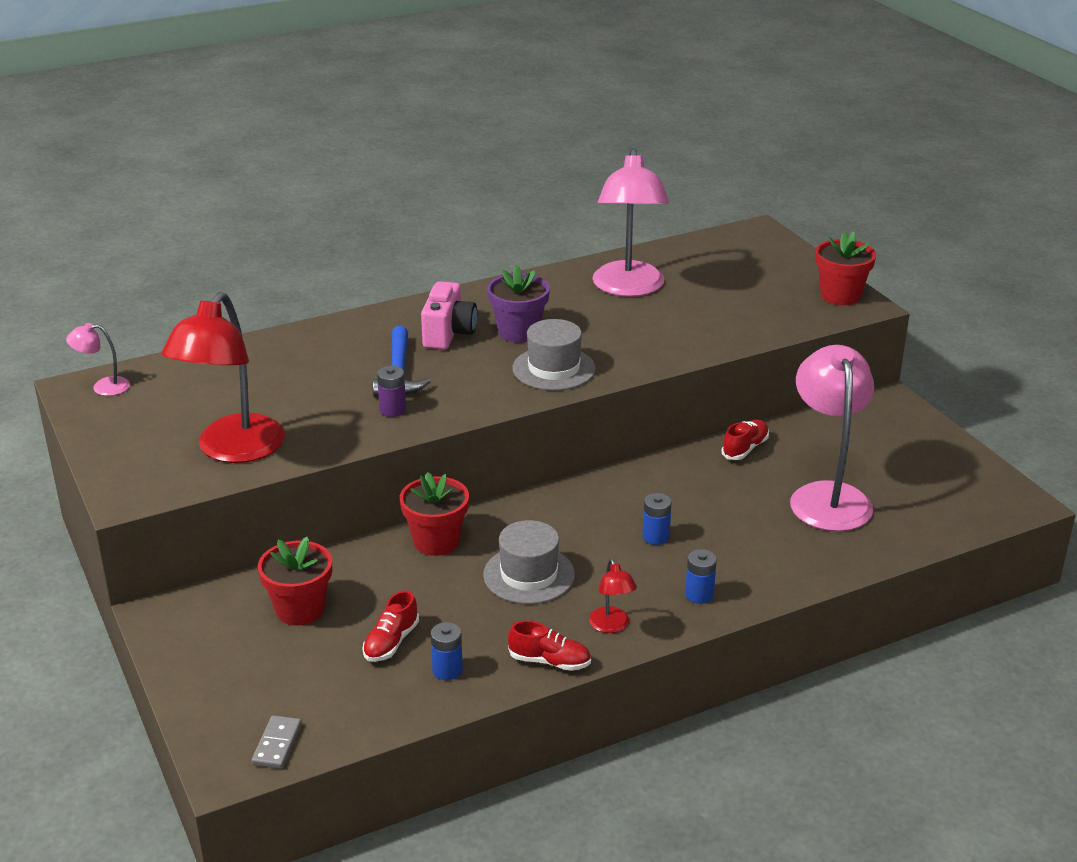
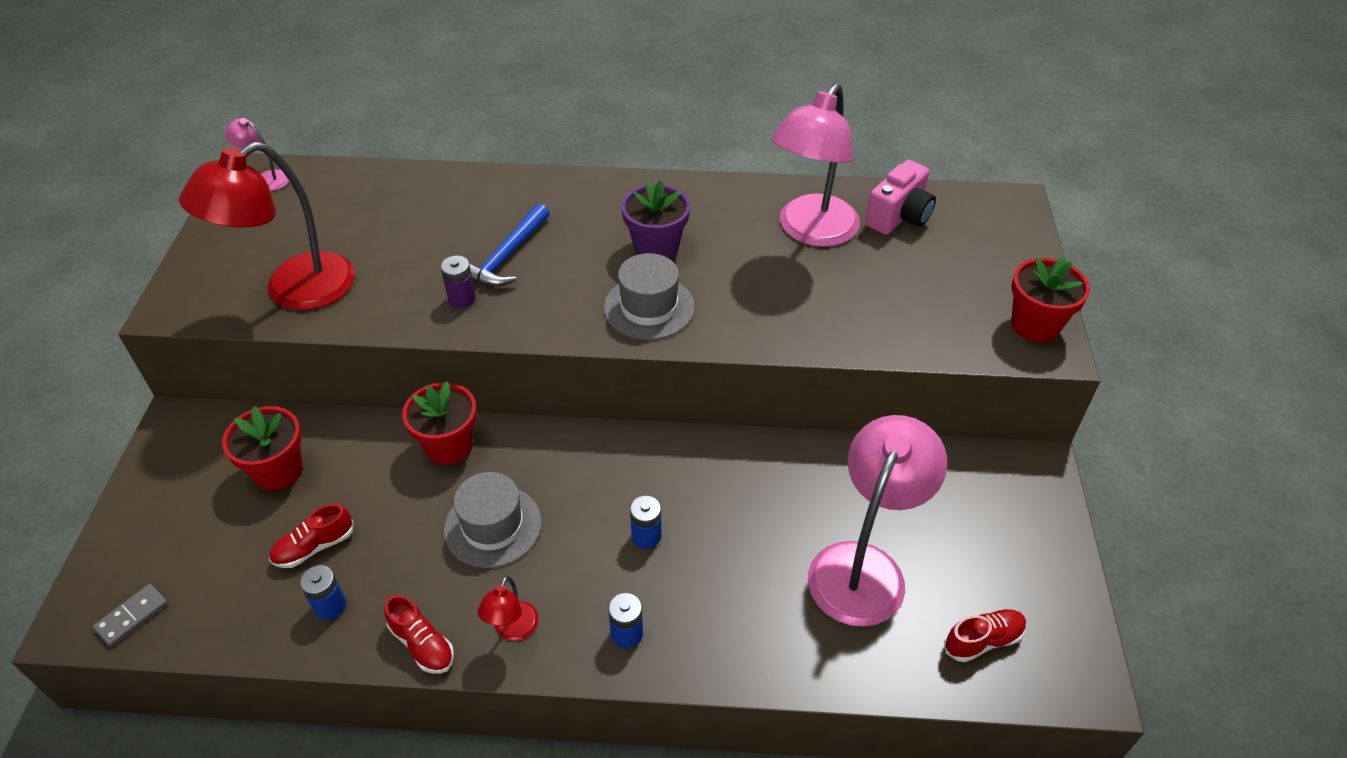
camera: 30 degrees right, 15 degrees up
pink camera [421,281,477,350] -> pink camera moved to [865,160,936,235]
red shoe [721,420,769,460] -> red shoe moved to [944,609,1027,662]

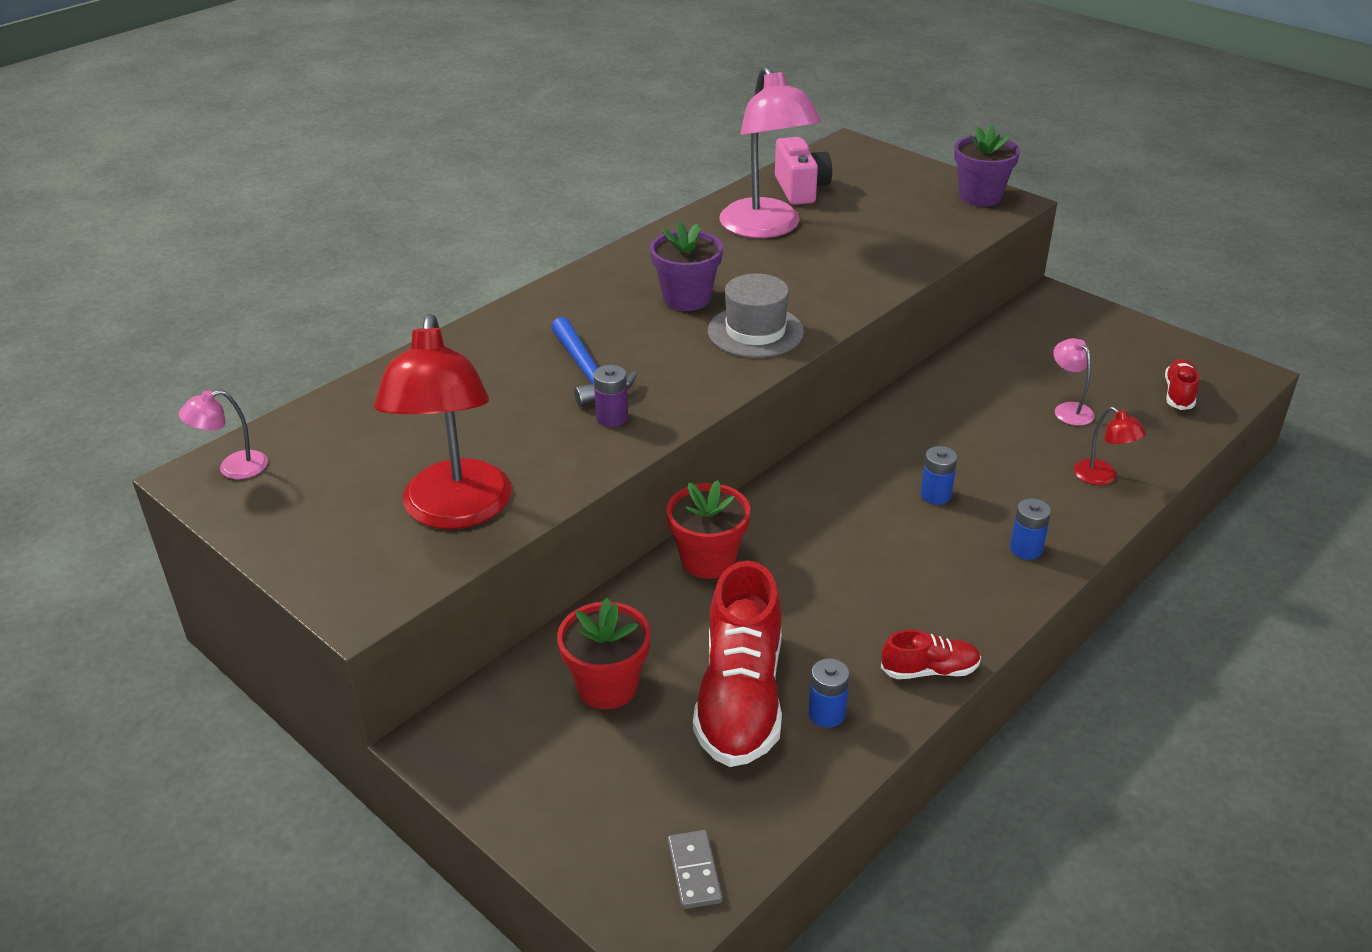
camera: 50 degrees left, 10 degrees down
red shoe [269,504,353,568] -> red shoe [693,561,782,767], size x2.07
grey hat [444,472,542,568] -> none
red lamp [477,576,539,641] -> red lamp moved to [1074,407,1146,485]
pink lamp [808,415,947,627] -> pink lamp [1053,338,1095,426], size x0.44
red flower pot [1011,256,1090,343] -> purple flower pot [954,125,1020,206]

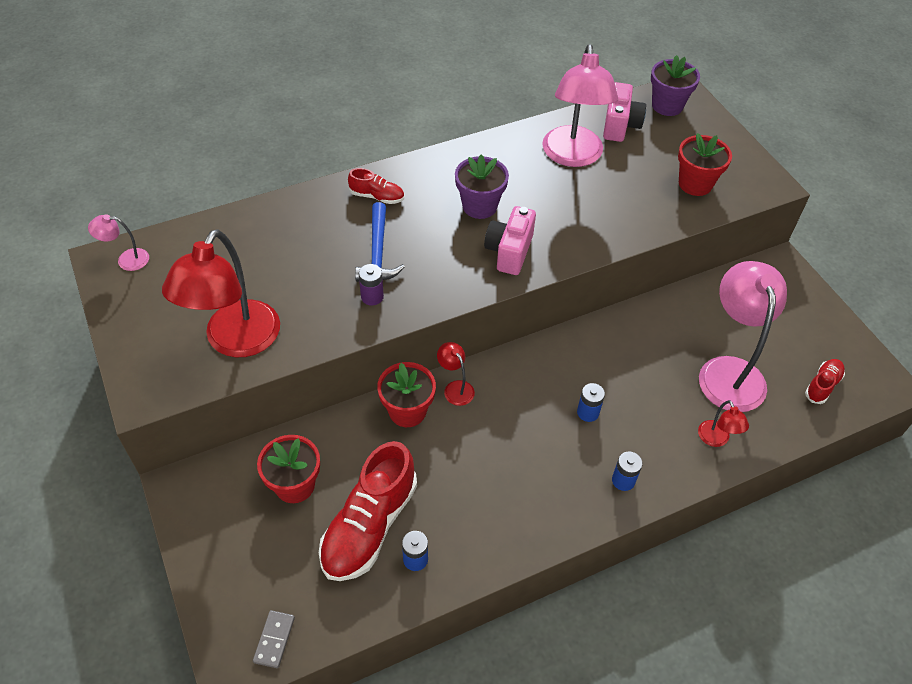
camera: 20 degrees right, 15 degrees up
grey hat [708,274,804,358] -> pink camera [484,206,536,275]
red shoe [881,630,981,679] -> red shoe moved to [348,168,404,204]
purple flower pot [954,125,1020,206] -> purple flower pot moved to [651,55,700,116]
pink lamp [1053,338,1095,426] -> pink lamp [699,261,787,412], size x2.26
none -> red lamp [437,342,475,406]
none -> red flower pot [678,133,732,196]

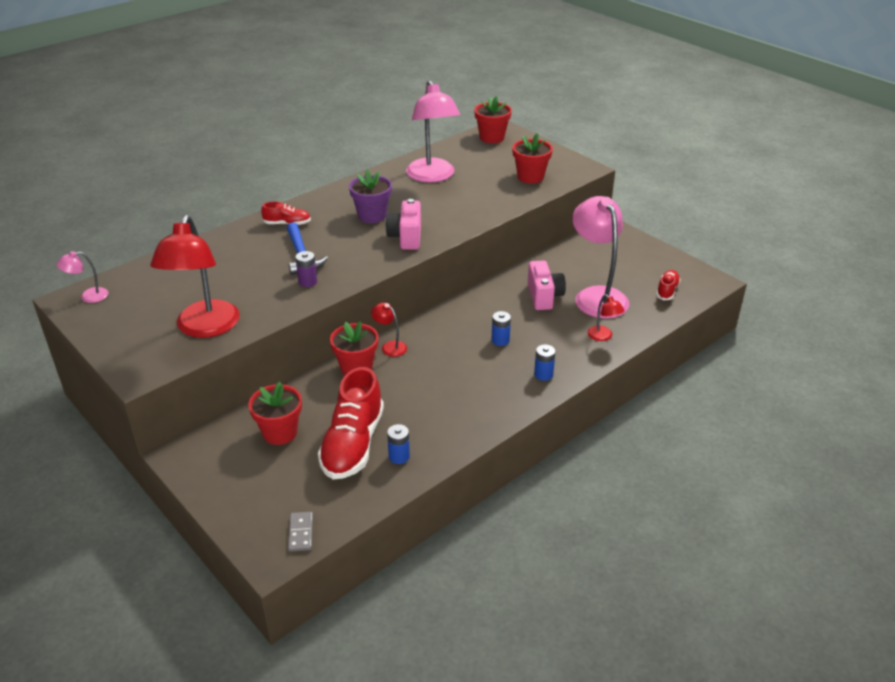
camera: 15 degrees left, 15 degrees down
pink camera [603,82,646,142] -> pink camera moved to [528,261,566,310]
purple flower pot [651,55,700,116] -> red flower pot [474,96,512,143]

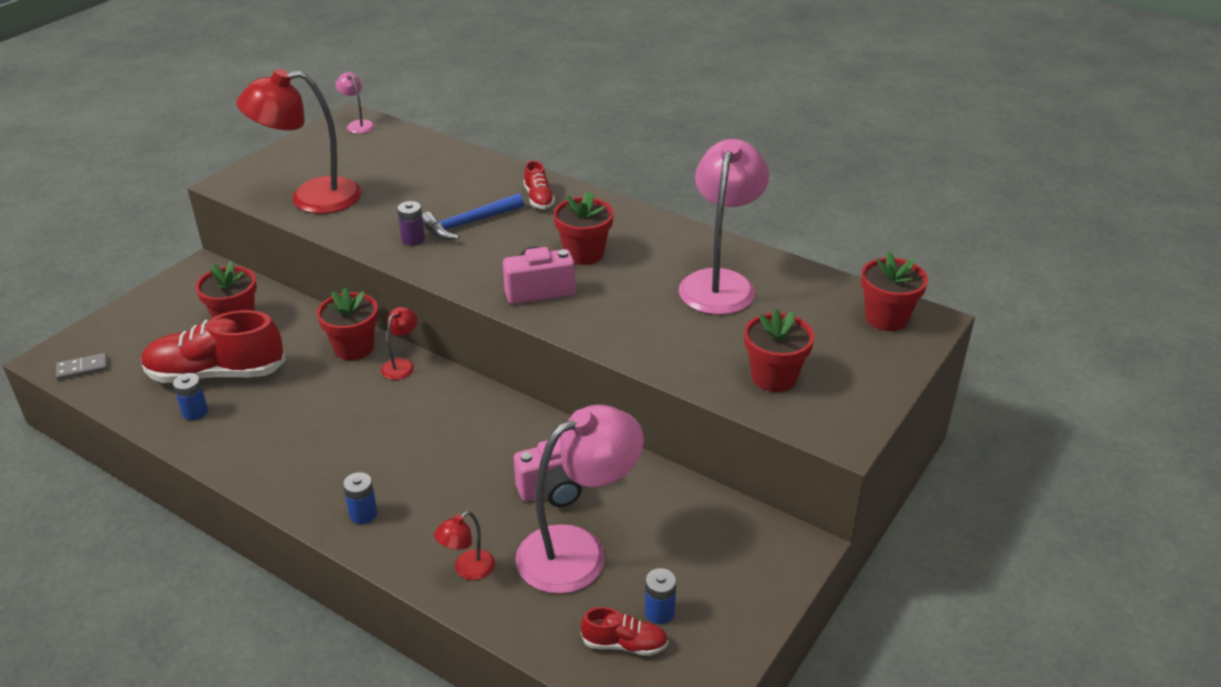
camera: 75 degrees right, 0 degrees up
purple flower pot [349,170,392,223] -> red flower pot [553,192,614,265]
pink lamp [406,80,460,183] -> pink lamp turned 135 degrees clockwise [679,139,769,315]
blue battery [491,311,511,346] -> blue battery moved to [645,568,677,624]

